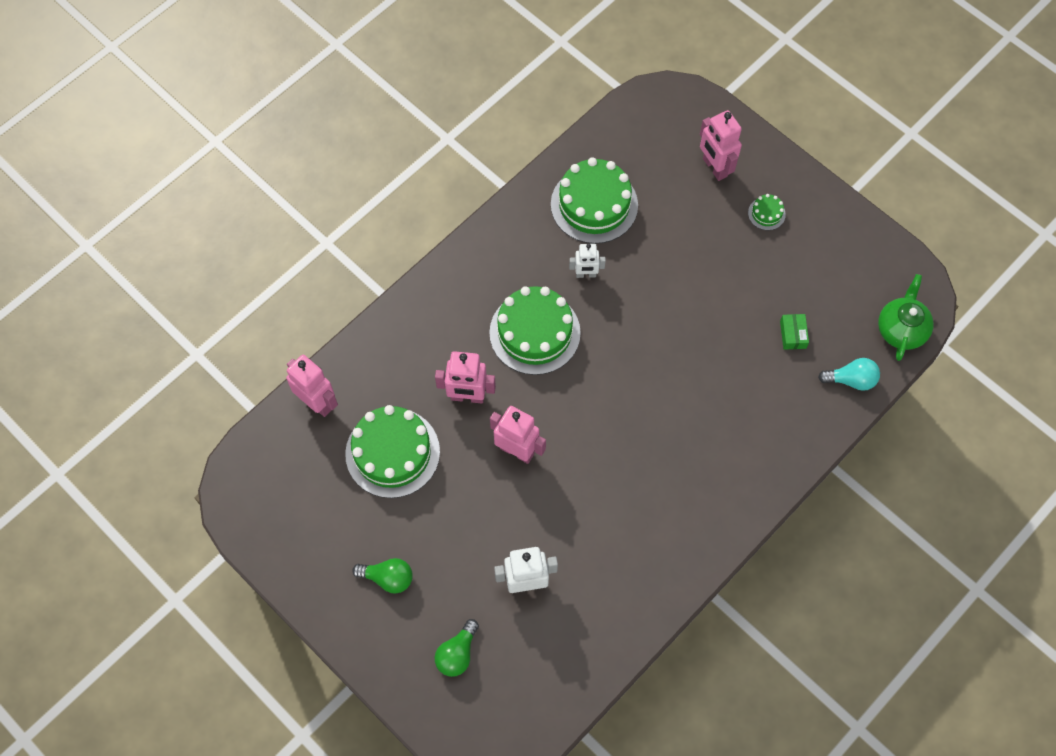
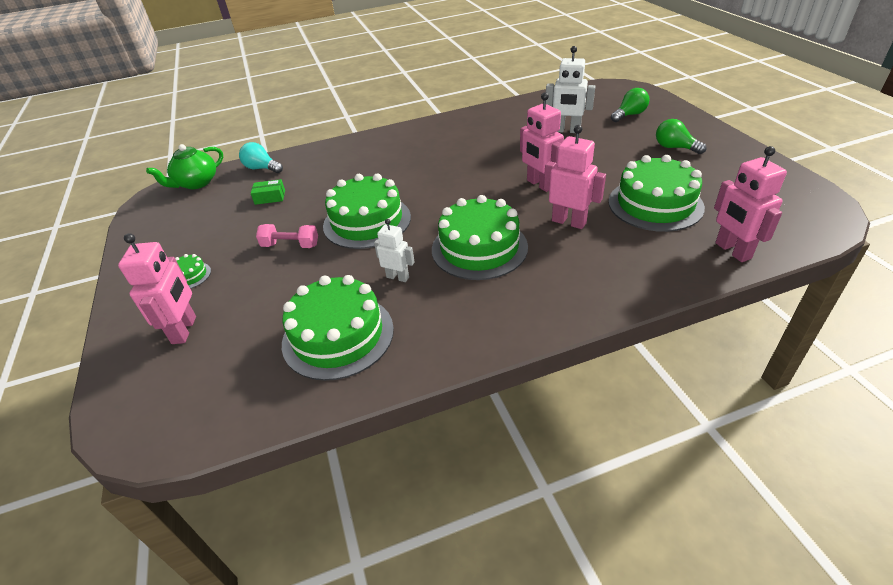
camera: 150 degrees left, 25 degrees down
green box [780,314,809,350] -> green box turned 60 degrees clockwise [251,179,285,205]
none -> pink dumbbell [256,224,318,248]
none -> green cake [323,174,411,249]

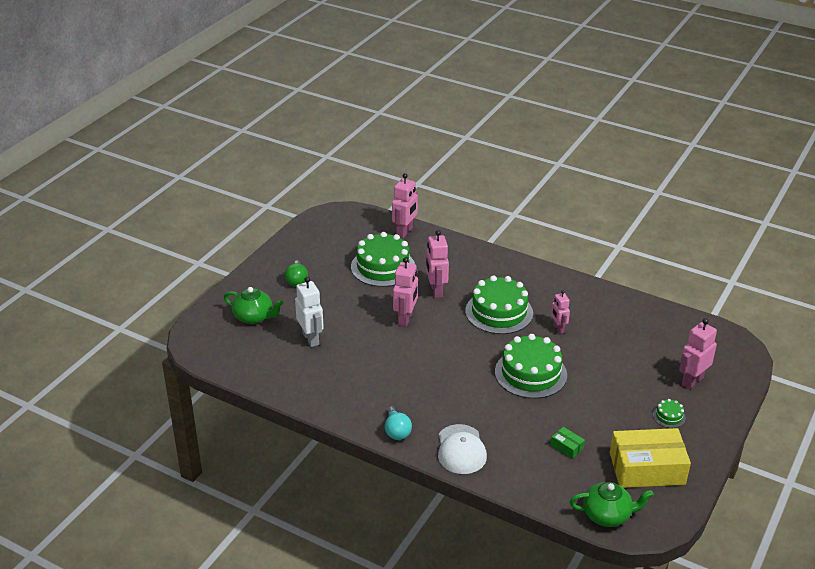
camera: 135 degrees left, 5 degrees down
turquoise light bulb [239,142,283,173] -> turquoise light bulb moved to [385,406,412,440]
pink dumbbell [256,224,318,248] -> none
green cake [282,275,394,381] -> none
white robot [374,219,415,282] -> pink robot [551,290,570,334]
green light bulb [611,88,650,122] -> green teapot [224,287,283,324]
none -> white cap [438,424,487,474]
none -> yellow box [610,428,691,488]

